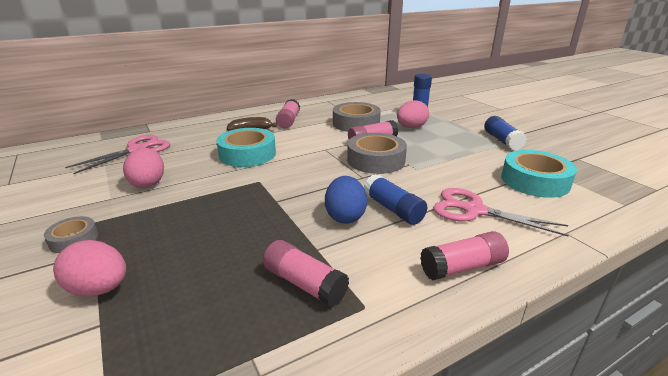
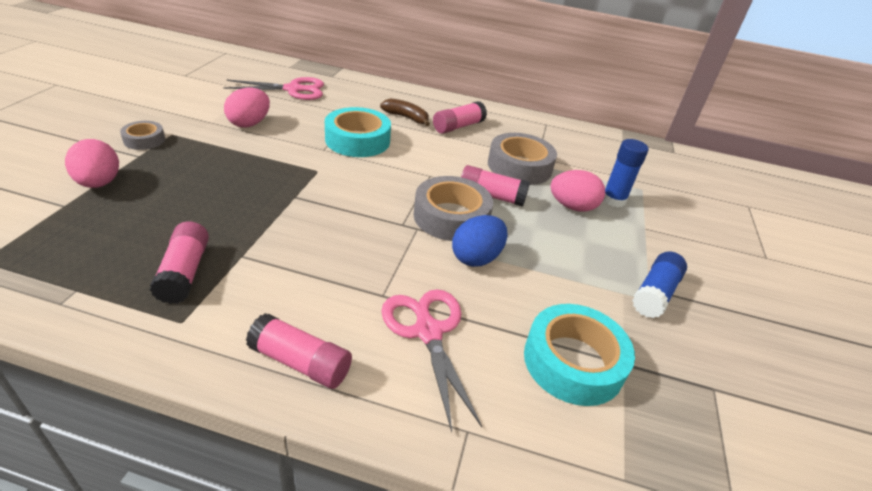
camera: 40 degrees right, 10 degrees up
blue egg [325,176,367,224] -> blue egg moved to [452,215,508,267]
blue glue stick [364,174,428,225] -> none

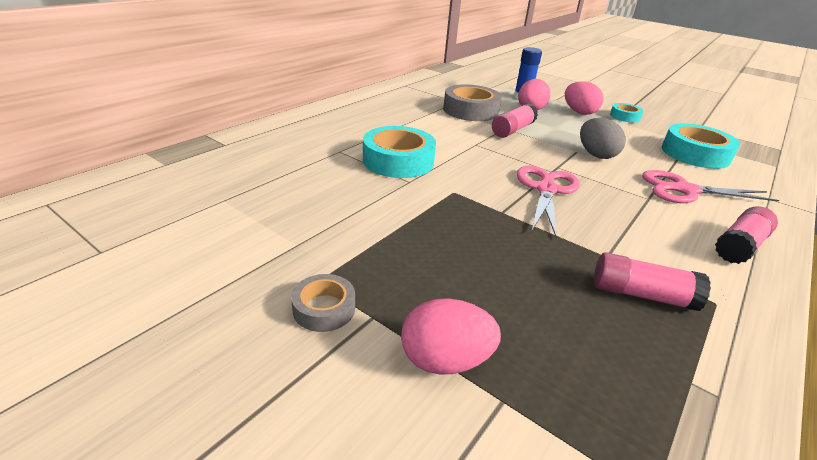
camera: 65 degrees left, 5 degrees down
pink scissors [224,77,324,100] -> pink scissors moved to [516,166,580,239]
pink egg [224,87,270,128] -> pink egg moved to [565,81,604,115]
brown banana [380,98,430,126] -> none
grey tape [413,176,493,241] -> none
pink glue stick [433,101,487,134] -> none
blue egg [452,215,508,267] -> grey egg [580,118,626,159]
blue glue stick [632,252,687,318] -> turquoise tape [610,103,643,122]

